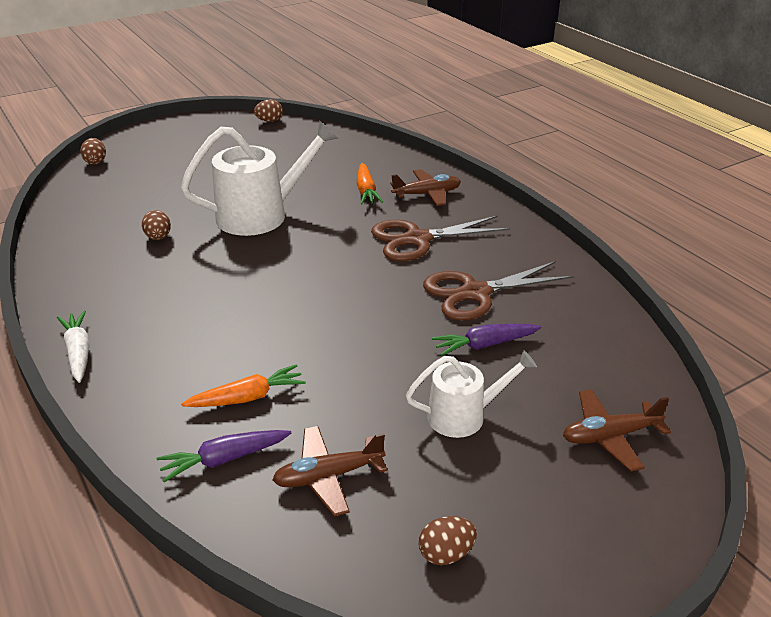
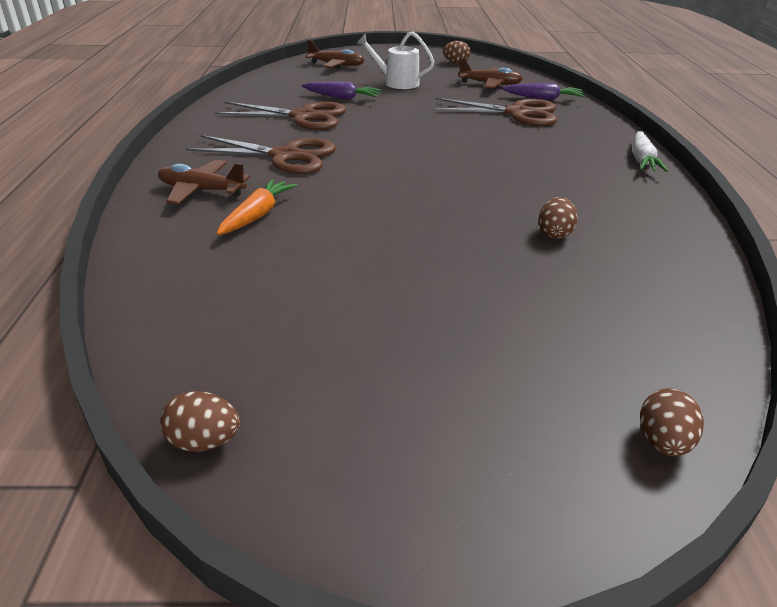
camera: 150 degrees left, 0 degrees up
white watering can [181,120,339,236] -> none
orange carrot [181,364,306,407] -> brown scissors [432,98,557,126]

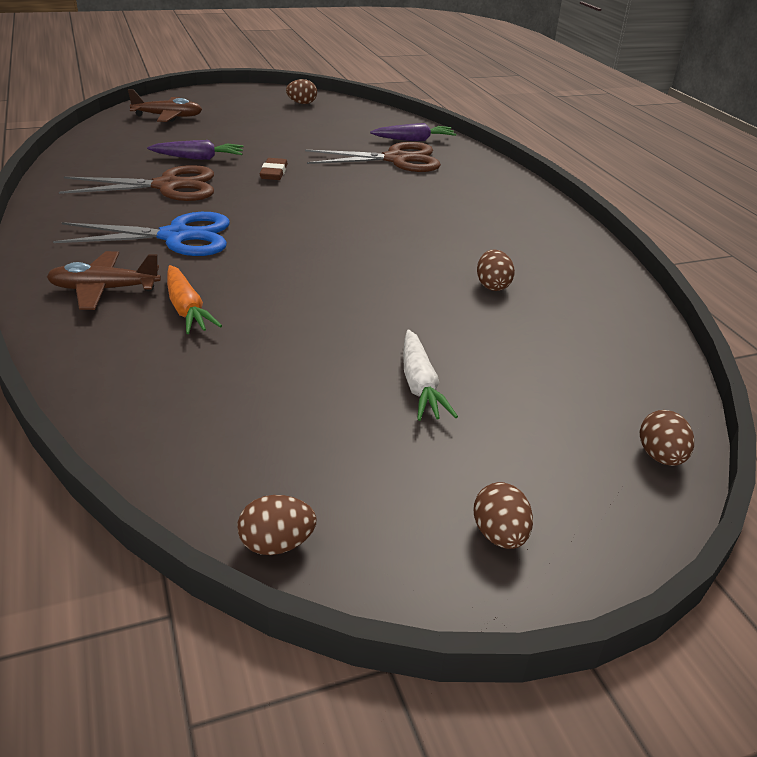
camera: 20 degrees left, 0 degrees up
brown scissors [186,135,336,174] -> blue scissors [53,212,230,256]
orange carrot [216,179,297,235] -> orange carrot turned 150 degrees clockwise [167,265,222,334]
white watering can [357,32,434,89] -> none
brown plane [458,58,523,89] -> none
white carrot [633,131,668,172] -> white carrot moved to [403,329,458,421]
none -> brown eraser [260,158,288,180]
none -> brown egg [473,482,533,549]

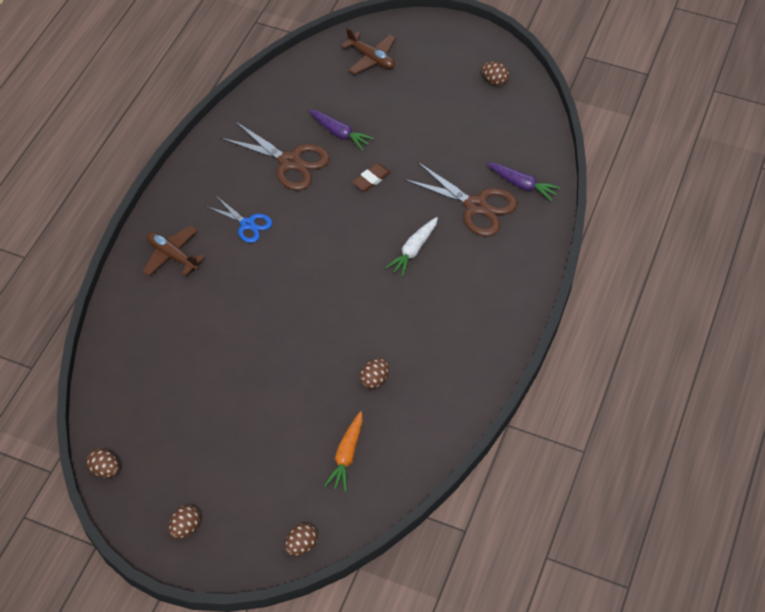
camera: 45 degrees right, 20 degrees up
blue scissors [53,212,230,256] -> blue scissors [208,196,272,243], size x0.60
orange carrot [167,265,222,334] -> orange carrot moved to [324,411,363,492]
white carrot [403,329,458,421] -> white carrot moved to [386,217,438,277]

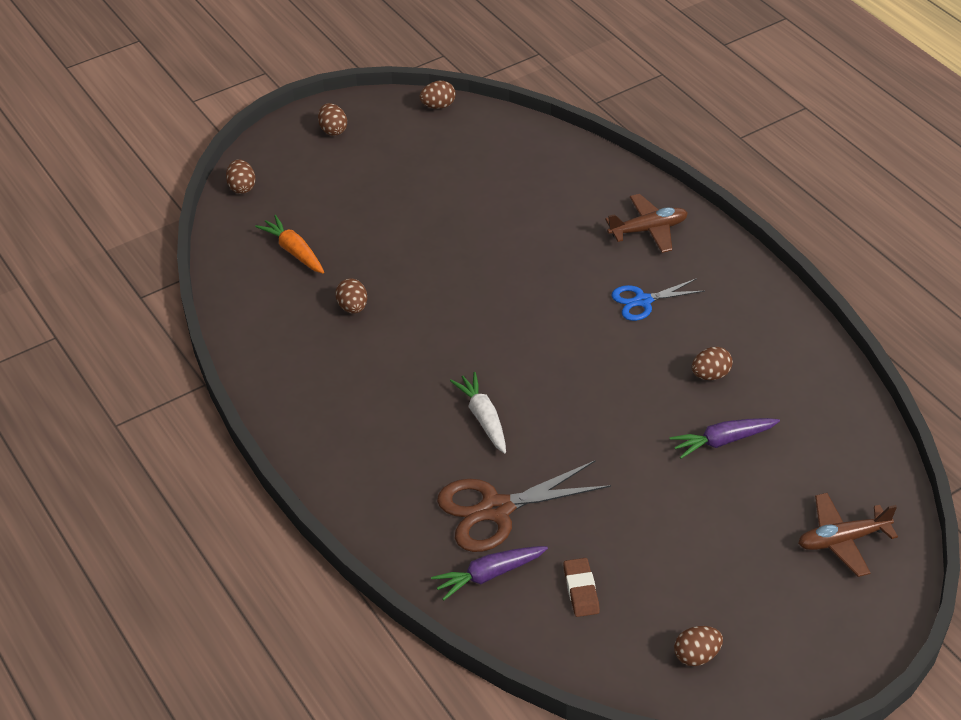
camera: 125 degrees right, 10 degrees down
brown scissors [221,121,330,190] -> brown egg [692,347,733,380]
brown eraser [352,163,391,191] -> brown eraser moved to [563,558,600,617]

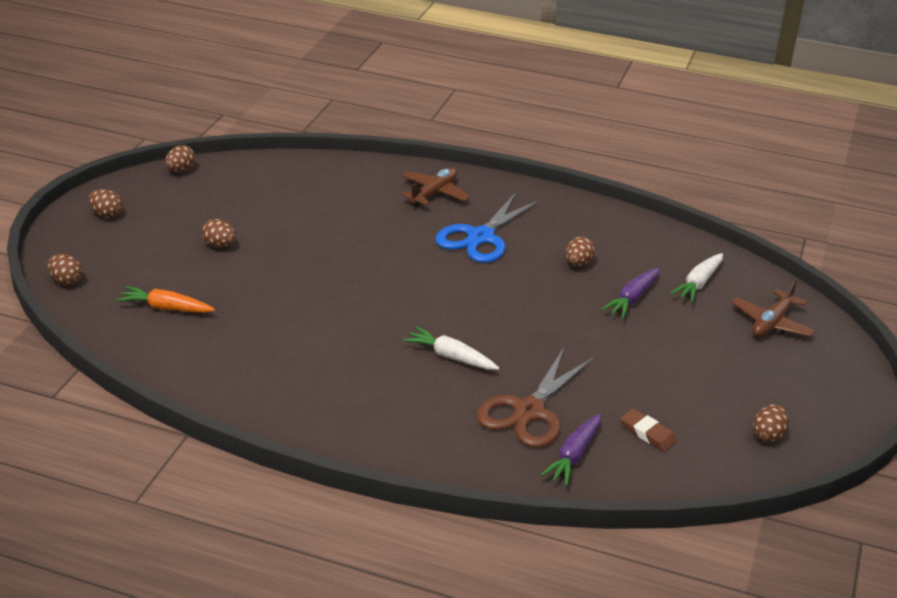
camera: 40 degrees left, 10 degrees down
brown egg [335,278,367,314] -> brown egg moved to [202,219,235,247]
blue scissors [612,278,705,321] -> blue scissors [435,192,541,263], size x1.67
none -> white carrot [670,253,723,303]

